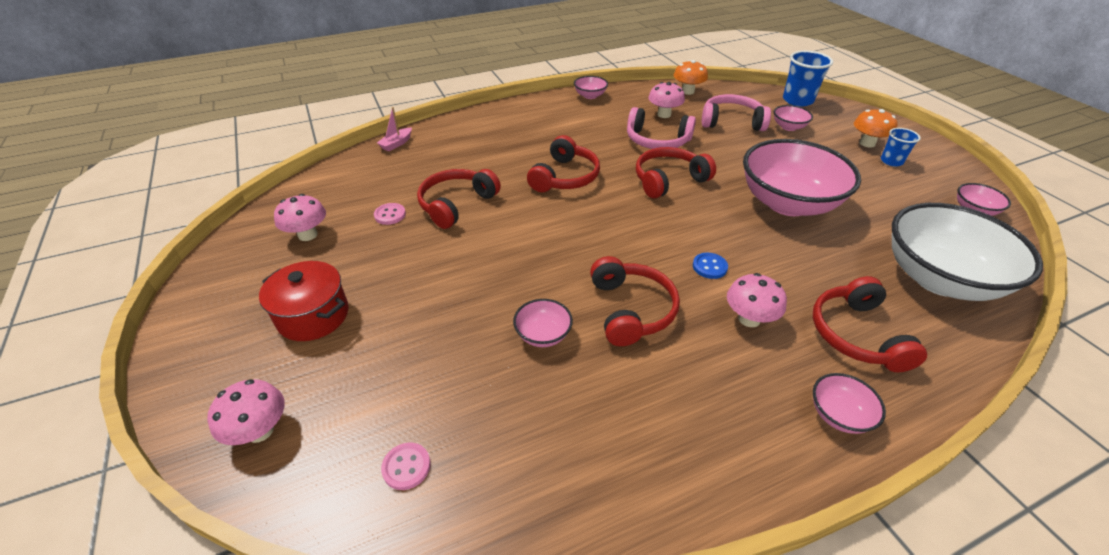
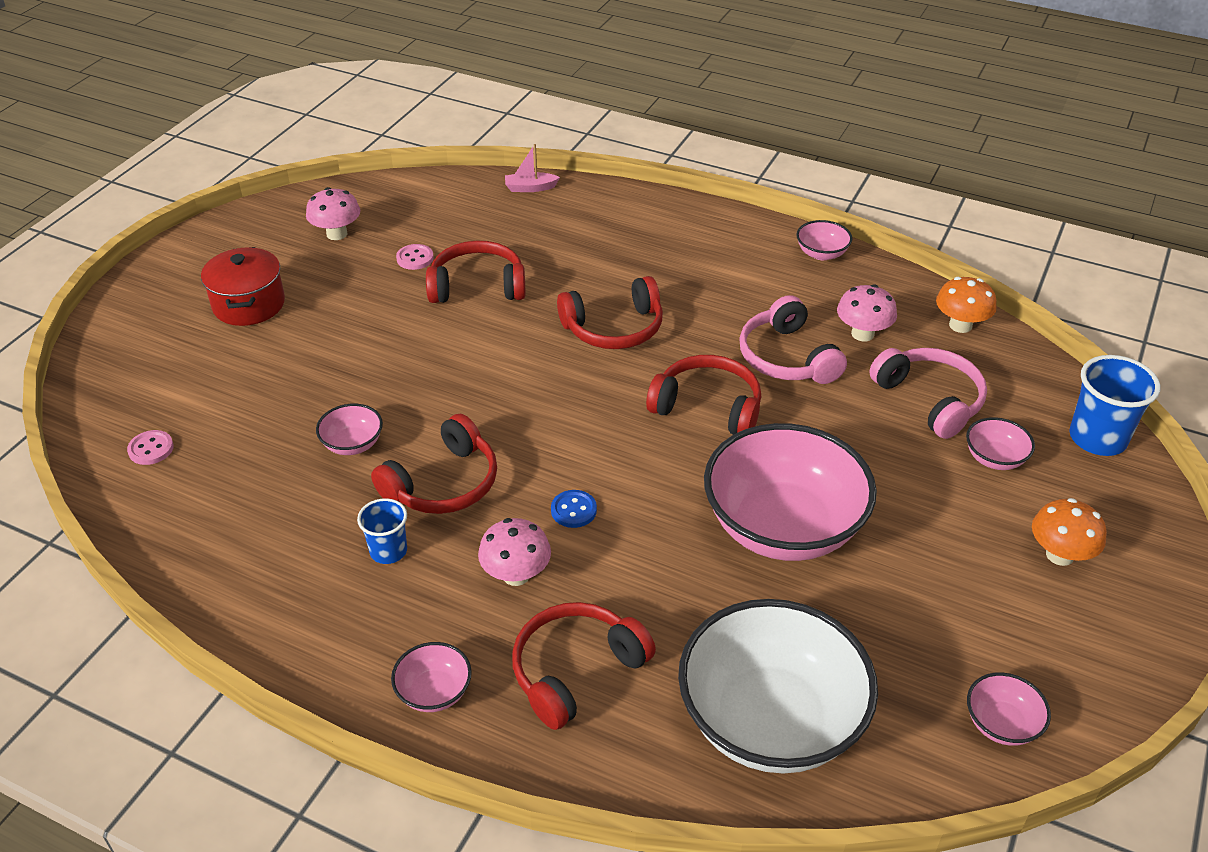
camera: 50 degrees right, 0 degrees up
pink mushroom [207,379,285,445] -> none
blue cup [881,128,921,166] -> blue cup moved to [357,498,407,564]

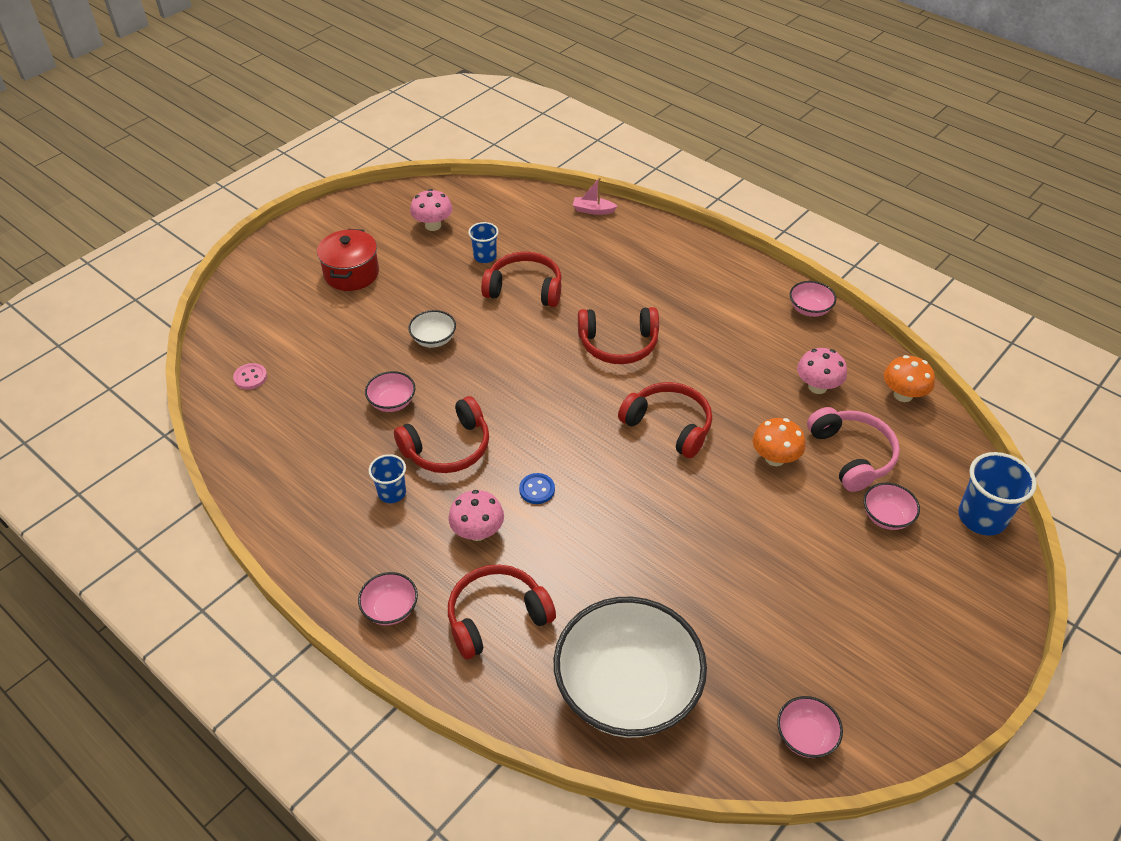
camera: 15 degrees right, 5 degrees up
pink button [396,244,434,270] -> blue cup [468,222,499,263]
pink bowl [704,423,877,561] -> none
pink headphones [739,295,847,384] -> none
orange mushroom [1032,498,1107,566] -> orange mushroom moved to [753,418,805,466]
none -> white bowl [408,310,456,348]

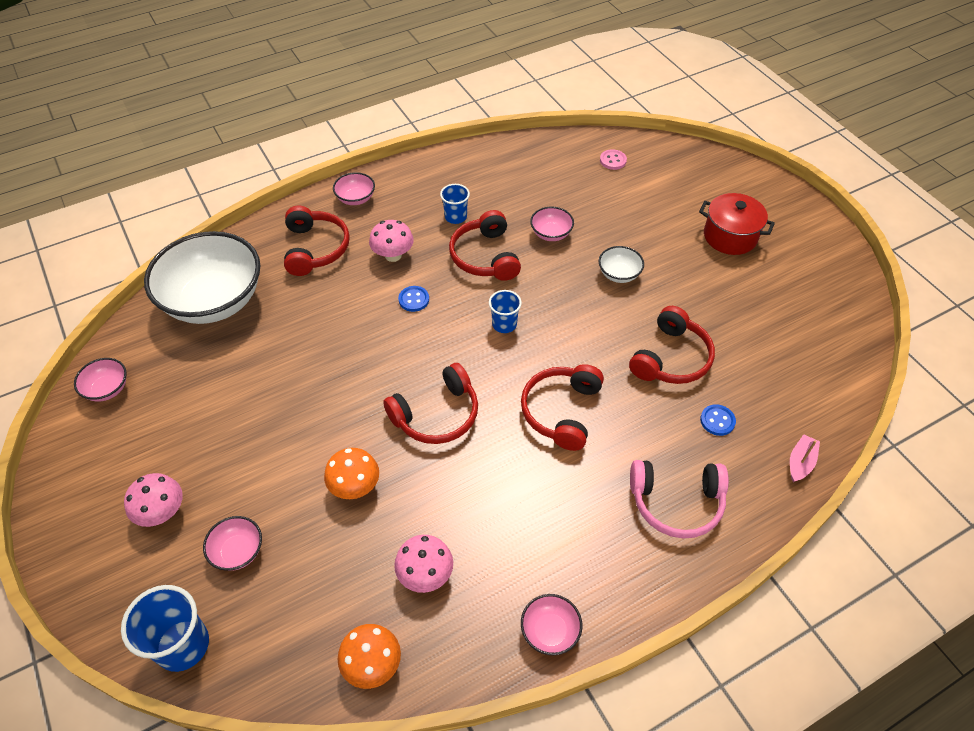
camera: 110 degrees right, 5 degrees up
pink mushroom [410,189,453,231] -> pink mushroom moved to [124,473,183,527]
blue cup [468,222,499,263] -> blue cup moved to [489,290,522,333]
pink headphones [807,407,900,492] -> pink headphones moved to [630,460,729,539]
none -> blue button [700,404,736,436]

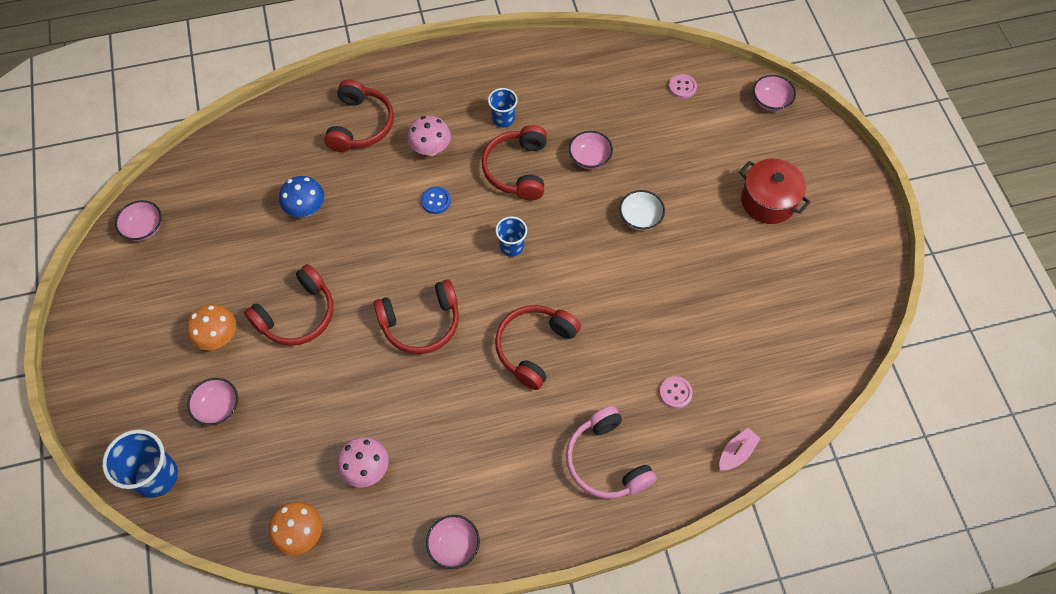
camera: 15 degrees right, 10 degrees up
pink mushroom [124,473,183,527] -> none
white bowl [144,231,261,324] -> none
orange mushroom [324,448,379,499] -> orange mushroom moved to [187,304,236,350]
pink bowl [333,172,375,205] -> pink bowl moved to [753,75,796,112]
red headphones [629,306,715,384] -> red headphones moved to [244,264,333,346]
pink headphones [630,460,729,539] -> pink headphones turned 45 degrees clockwise [566,406,656,499]
blue button [700,404,736,436] -> pink button [659,376,693,408]
none -> blue mushroom [279,176,324,217]

